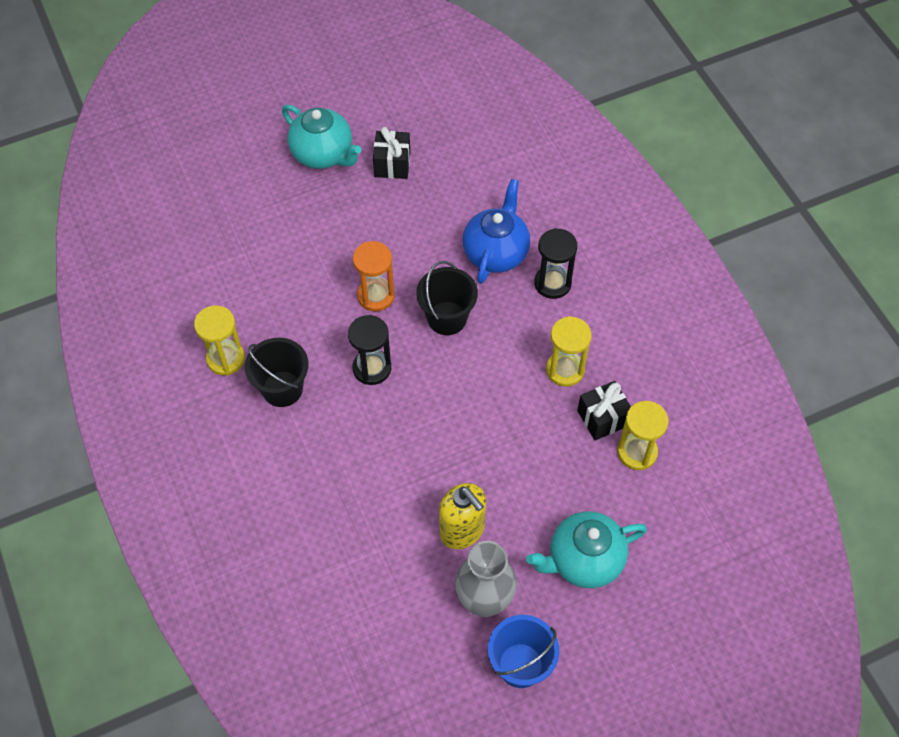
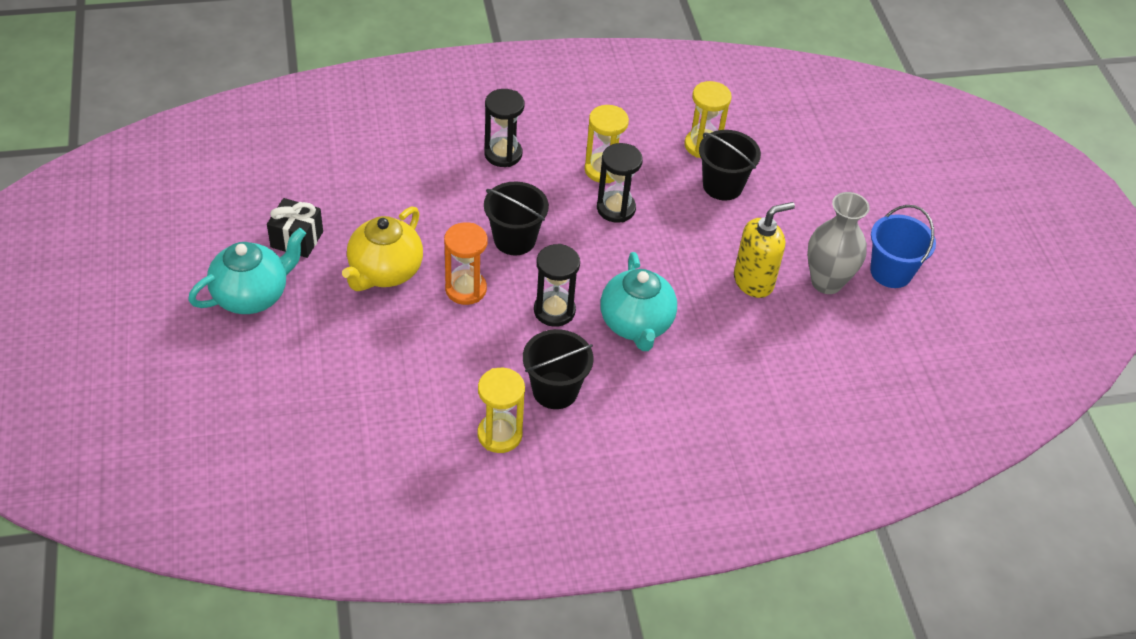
camera: 80 degrees left, 10 degrees down
blue teapot [463,179,530,284] -> none
turquoise teapot [526,511,647,588] -> turquoise teapot moved to [600,252,677,351]
black gift [577,381,631,440] -> none
none -> yellow teapot [342,206,423,291]
none -> black hourglass [597,143,643,223]
none -> black bucket [699,130,761,201]

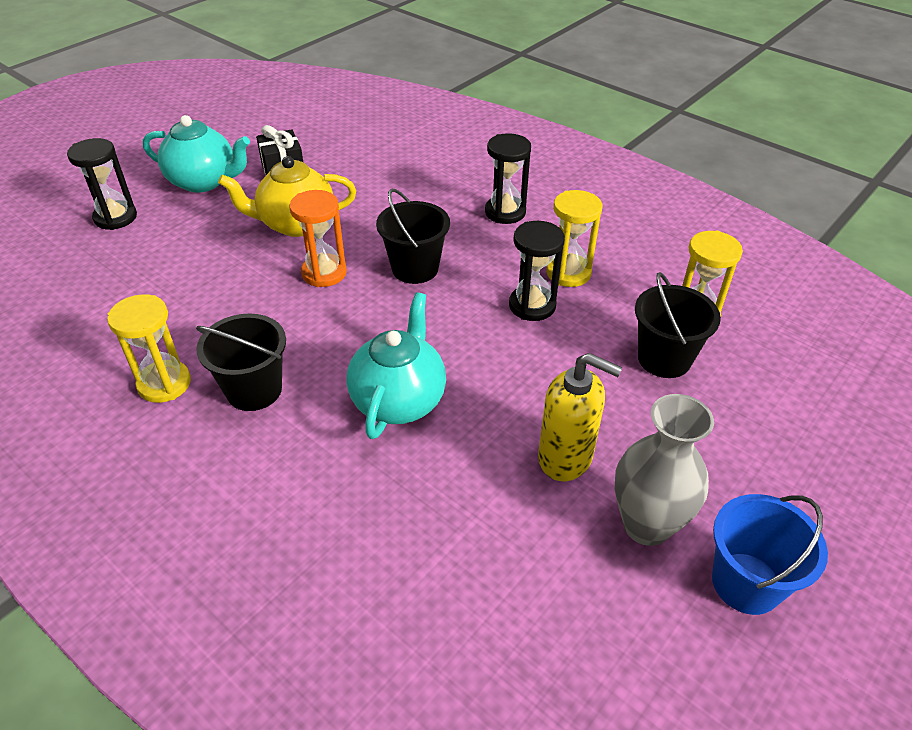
camera: 55 degrees right, 5 degrees down
black hourglass [534,244,580,327] -> black hourglass moved to [67,138,137,230]
turquoise teapot [600,252,677,351] -> turquoise teapot turned 150 degrees clockwise [346,292,446,439]

